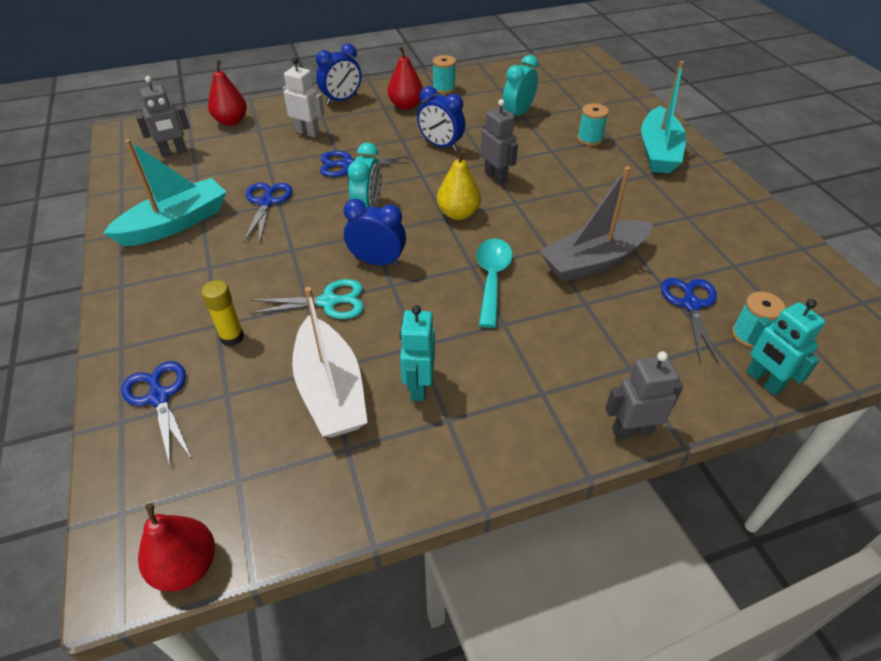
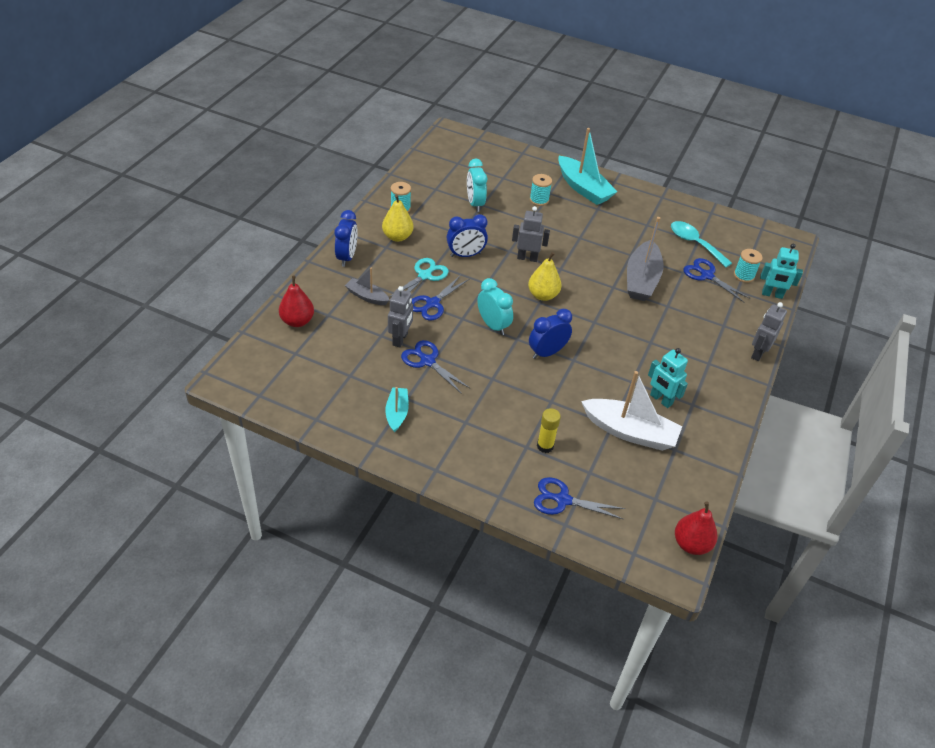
camera: 50 degrees left, 0 degrees up
turquoise boat [103,139,227,246] -> turquoise boat [385,387,409,433], size x0.54
grey robot [136,76,190,158] -> grey robot moved to [388,286,413,348]
turquoise scissors [250,279,364,319] -> turquoise scissors moved to [389,258,449,297]
white robot [282,58,324,137] -> grey boat [345,268,390,305]
red pear [388,46,423,110] -> yellow pear [382,195,414,242]
turquoise spoon [476,239,513,328] -> turquoise spoon moved to [671,221,732,267]

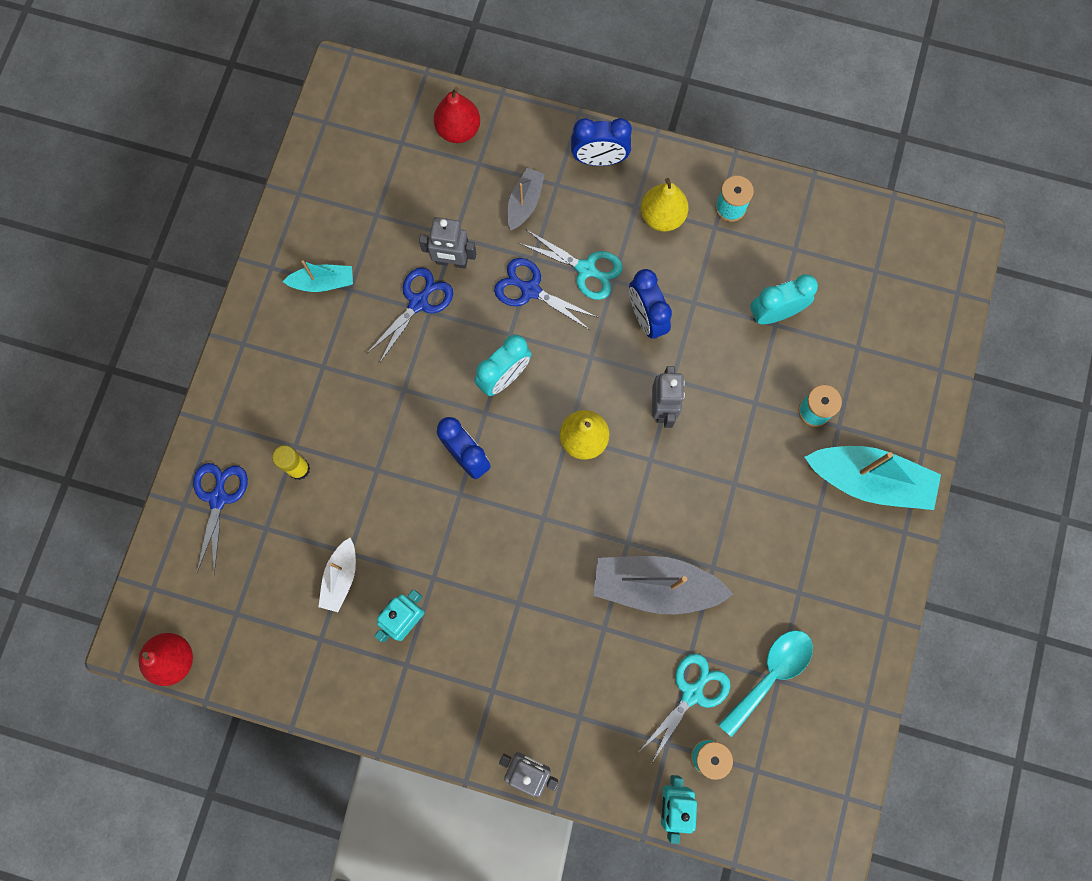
camera: 85 degrees right, 30 degrees up
turquoise boat [558,128,618,205] -> turquoise boat turned 120 degrees counterclockwise [805,446,941,510]
white boat [581,371,682,451] -> white boat [318,538,356,612], size x0.54
blue scissors [683,258,750,302] -> turquoise scissors [638,653,730,763]

